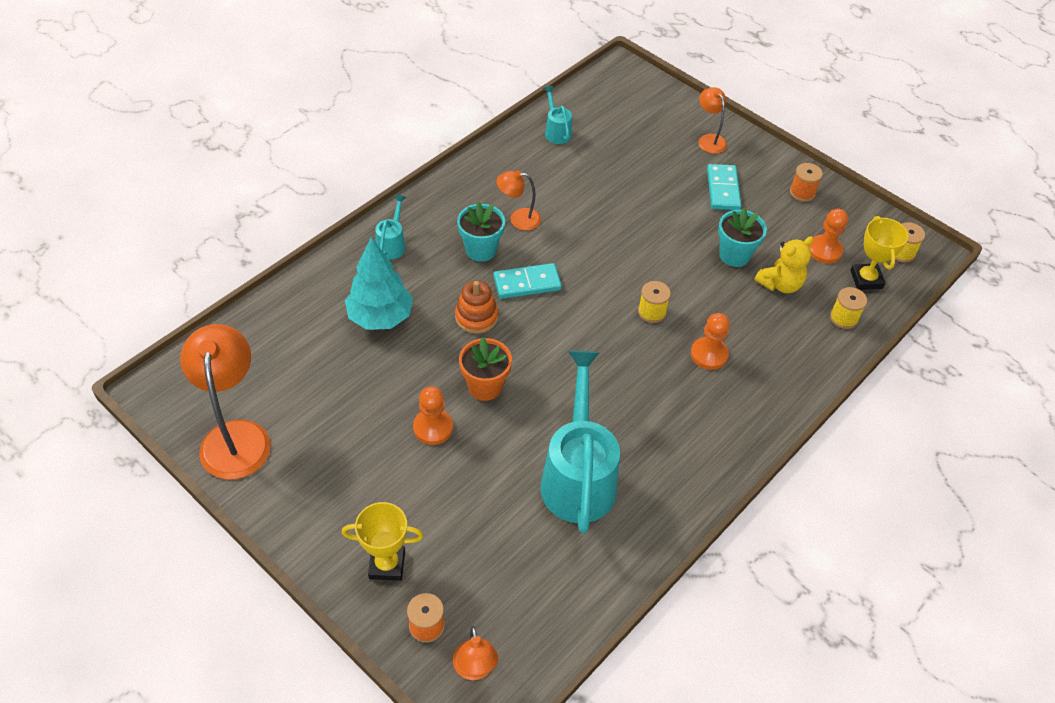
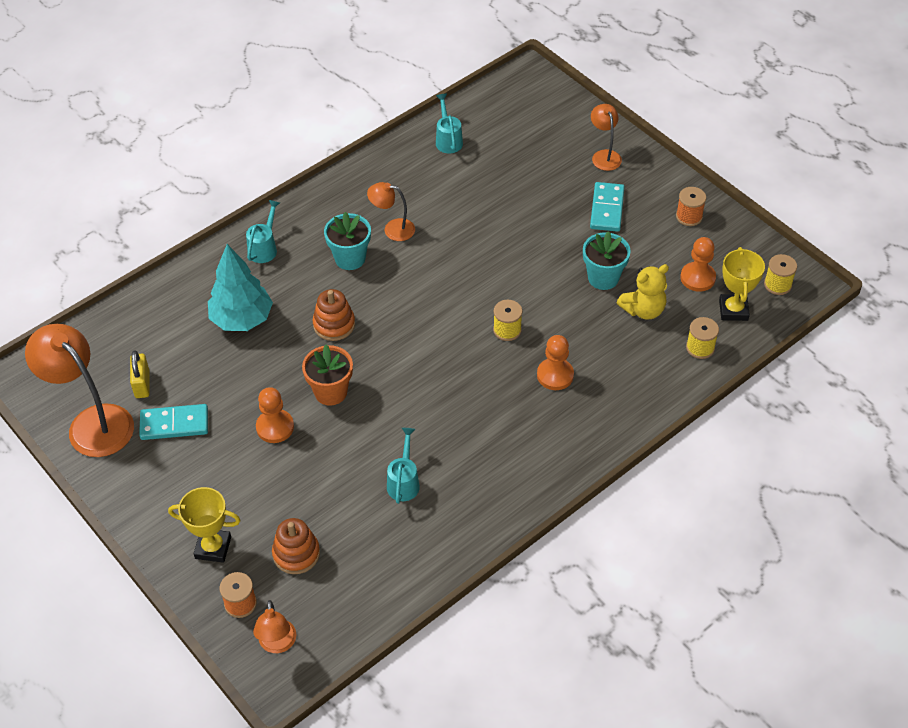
camera: 10 degrees right, 0 degrees up
orange lamp [180,324,271,479] -> orange lamp turned 45 degrees counterclockwise [25,324,134,457]
turquoise domino [493,263,562,299] -> turquoise domino moved to [139,404,208,440]
turquoise watering can [540,351,620,533] -> turquoise watering can [387,428,420,504], size x0.46
none -> yellow padlock [130,351,150,398]
none -> orange stacking toy [272,518,320,574]

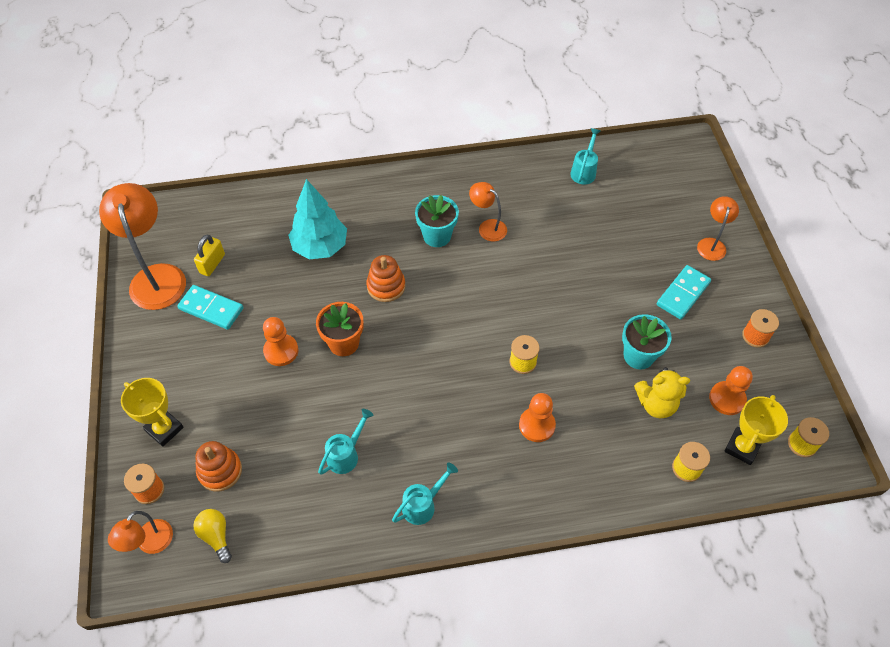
camera: 30 degrees right, 5 degrees up
turquoise watering can [246,200,280,263] -> turquoise watering can moved to [392,463,458,525]
none -> yellow light bulb [193,509,232,563]

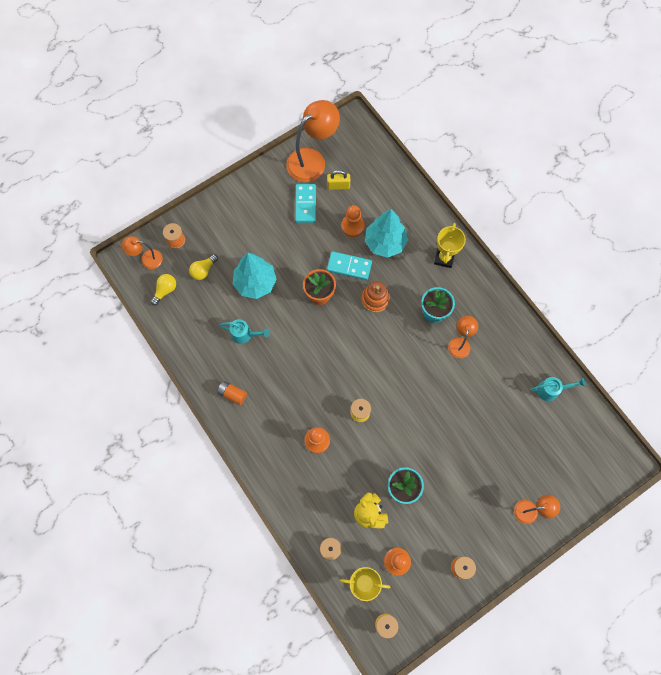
camera: 65 degrees right, 15 degrees up
yellow trophy [121,378,184,447] -> yellow trophy moved to [434,223,466,268]
orange stacking toy [195,441,242,492] -> yellow light bulb [189,254,218,280]
orange pawn [263,317,298,366] -> orange pawn moved to [341,205,365,237]
turquoise watering can [392,463,458,525] -> orange battery [217,381,247,405]
turquoise domino [657,265,711,320] -> turquoise domino moved to [327,251,372,280]
none -> turquoise tree [233,253,277,299]

